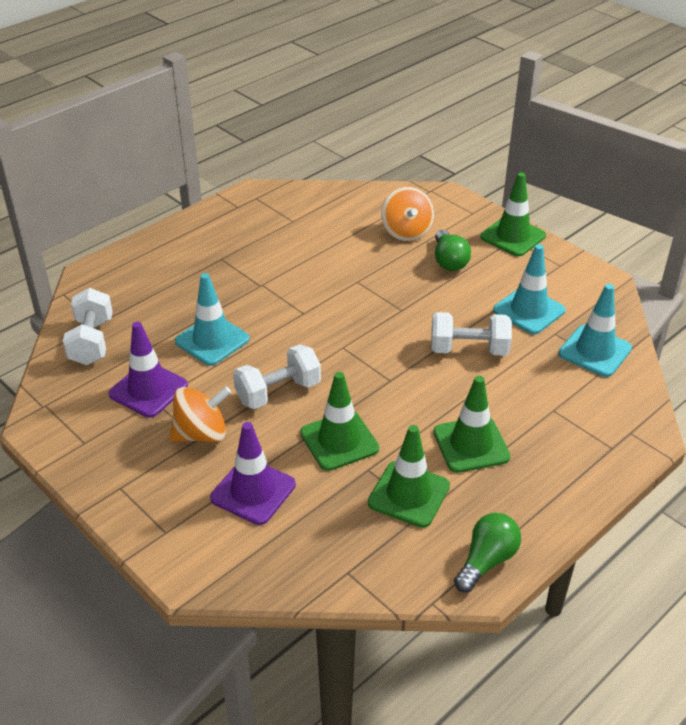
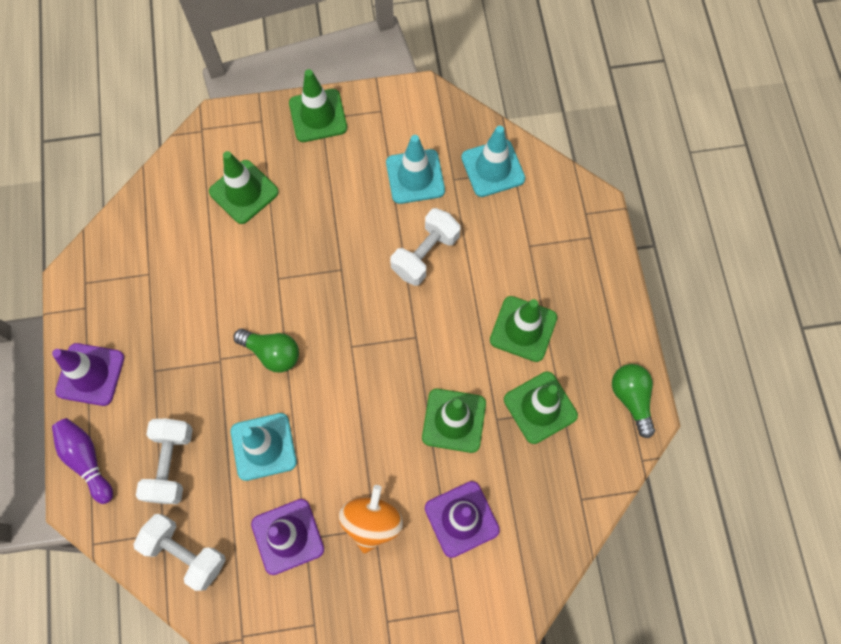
camera: 55 degrees left, 30 degrees up
white dumbbell [233,344,321,409] -> white dumbbell moved to [136,418,193,504]
orange spinning top [381,187,434,241] -> green traffic cone [209,151,279,224]
green light bulb [435,230,471,271] -> green light bulb moved to [234,329,299,373]
none -> purple traffic cone [52,343,124,406]
none -> purple bowling pin [52,418,113,504]

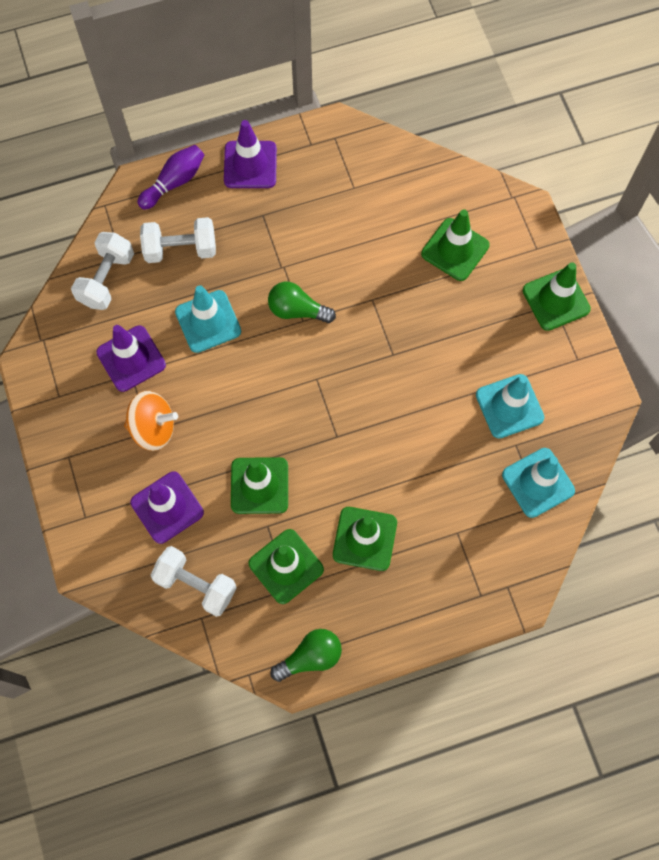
camera: 80 degrees right, 0 degrees up
green light bulb [234,329,299,373] -> green light bulb turned 90 degrees clockwise [268,282,336,323]
white dumbbell [390,208,461,286] -> white dumbbell moved to [151,546,237,617]

